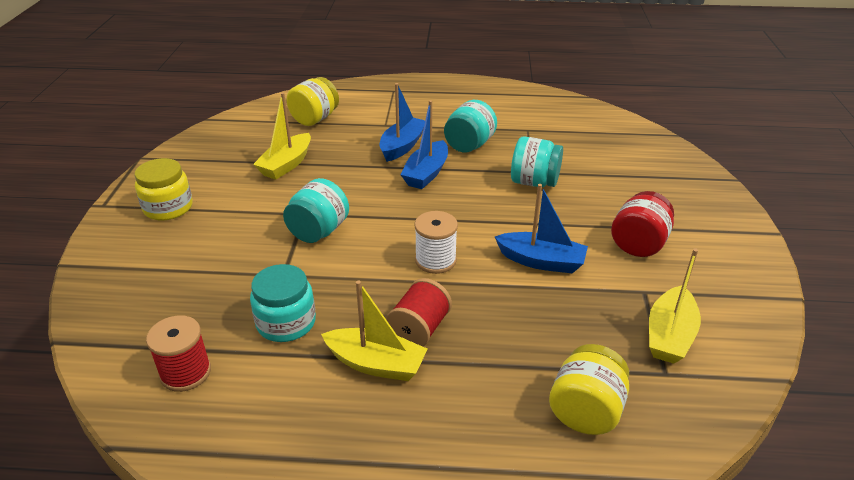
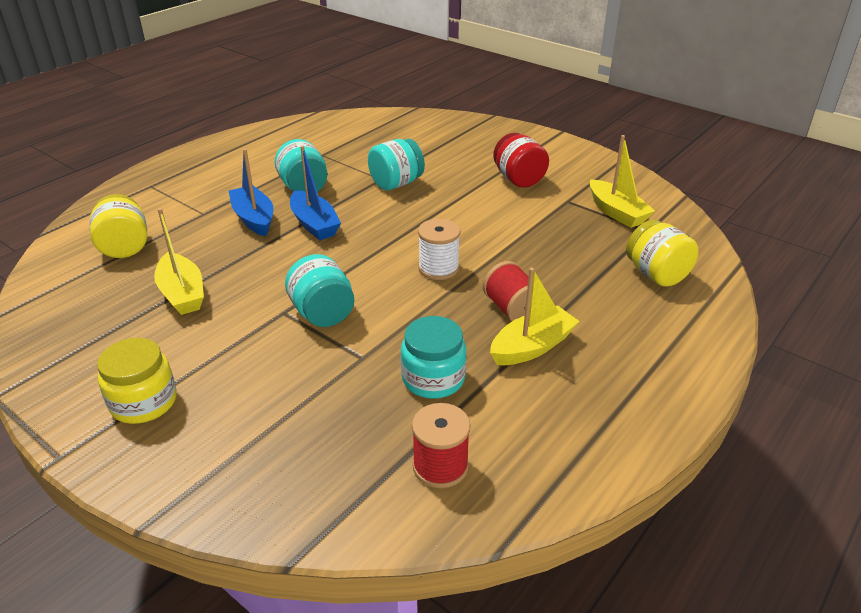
camera: 55 degrees left, 0 degrees up
blue boat [495,184,588,274] -> none

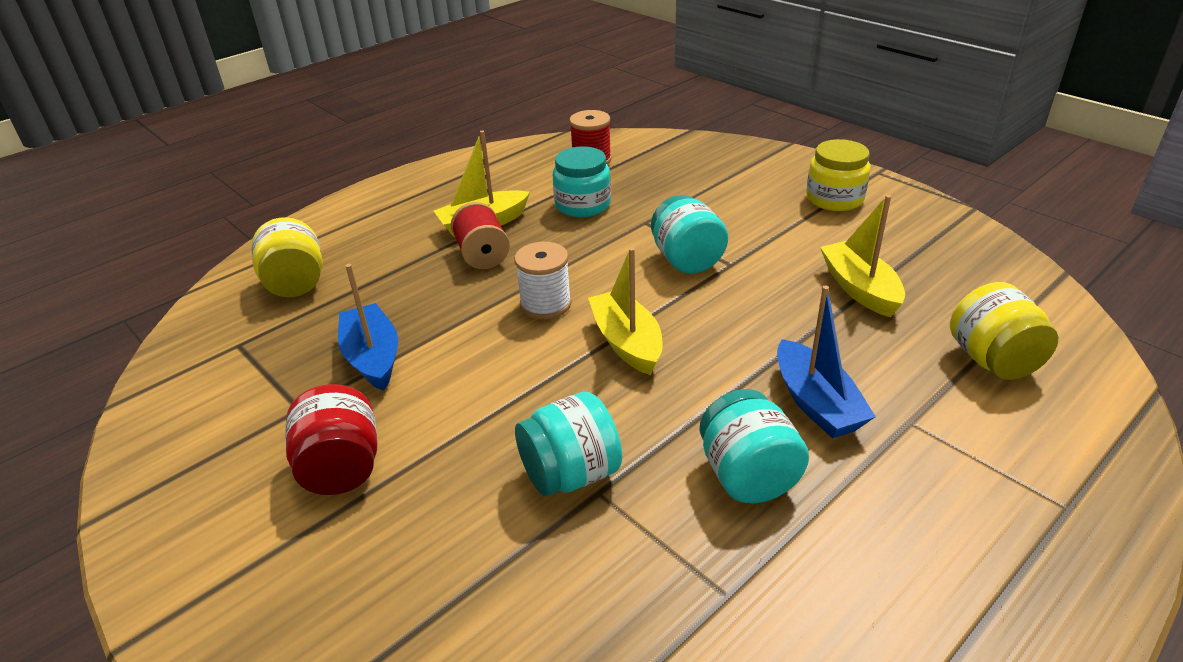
camera: 170 degrees left, 0 degrees up
blue boat [290,146,341,240] -> blue boat moved to [338,264,398,391]
yellow boat [590,135,655,228] -> yellow boat moved to [588,247,663,375]

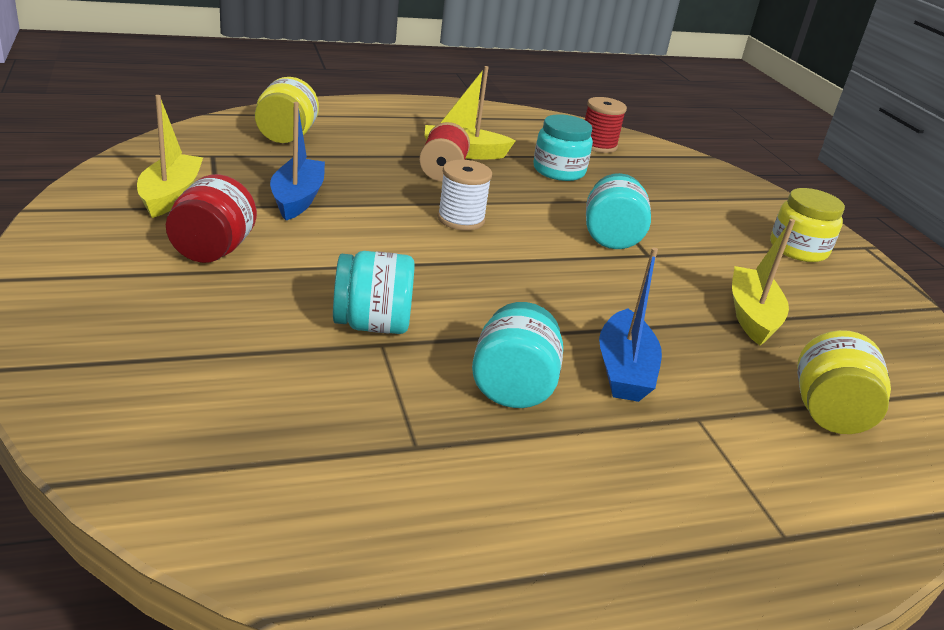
camera: 20 degrees right, 5 degrees down
yellow boat [588,247,663,375] -> yellow boat moved to [137,95,203,218]

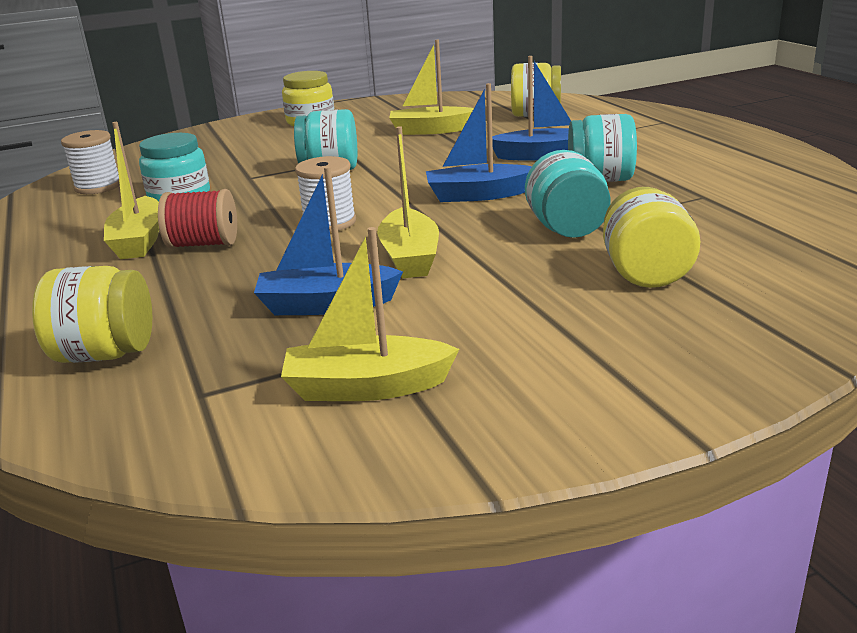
camera: 90 degrees left, 5 degrees down
red jar [166,174,257,263] -> none
red spool [585,97,627,153] -> white spool [61,130,120,194]
none -> yellow boat [377,126,439,278]
none -> blue boat [426,83,532,202]
none -> yellow jar [603,187,700,288]

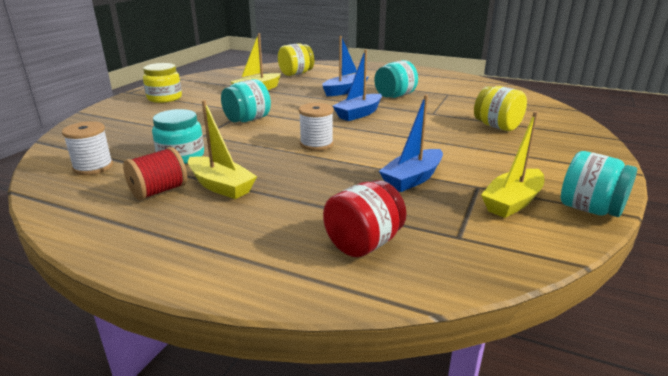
camera: 45 degrees left, 0 degrees up
yellow jar [32,266,152,363] -> red jar [323,180,407,257]
red spool [158,189,237,249] -> red spool moved to [123,147,187,200]
yellow boat [377,126,439,278] -> none
turquoise jar [525,150,611,238] -> turquoise jar moved to [561,151,637,217]

